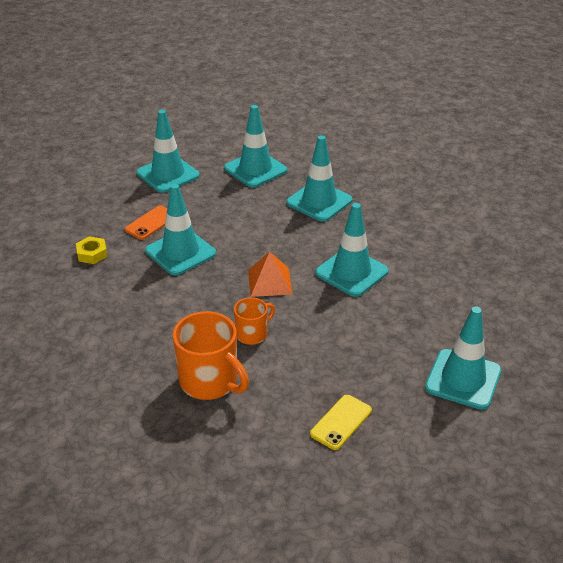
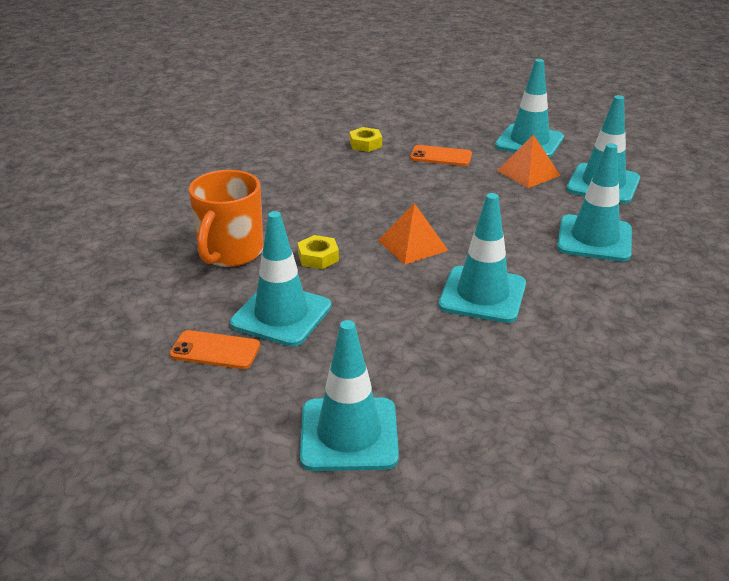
camera: 65 degrees right, 5 degrees down
turquoise traffic cone [145,184,216,275] -> turquoise traffic cone moved to [230,211,331,347]
orange mug [234,297,275,345] -> yellow nut [298,235,339,269]
yellow phone [310,395,372,450] -> orange phone [170,330,260,369]
none -> orange pyramid [497,134,561,188]

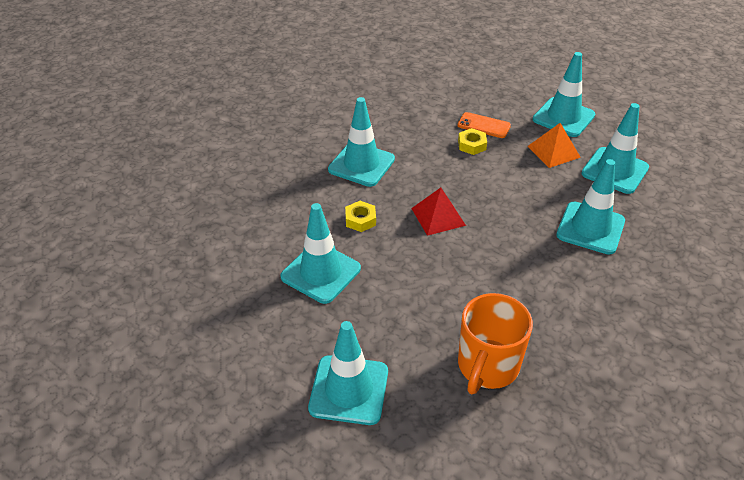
camera: 10 degrees right, 10 degrees up
orange phone [170,330,260,369] -> none
orange mug [189,170,263,267] -> orange mug moved to [458,293,533,394]
yellow nut [350,127,382,152] -> yellow nut moved to [458,128,487,155]
orange pyramid [378,203,449,265] -> red pyramid [411,188,466,236]
turquoise traffic cone [438,193,526,323] -> turquoise traffic cone moved to [328,97,395,187]

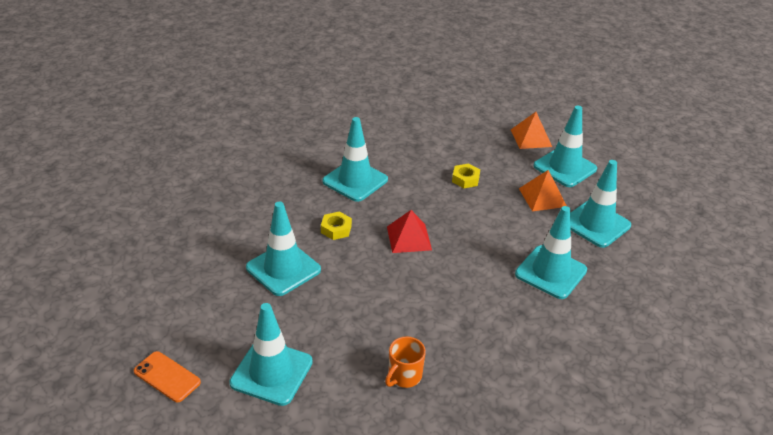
camera: 10 degrees right, 5 degrees down
orange phone [458,112,511,138] -> orange phone moved to [134,351,201,402]
orange mug [458,293,533,394] -> orange mug [385,336,426,388], size x0.57
none -> orange pyramid [511,112,552,149]

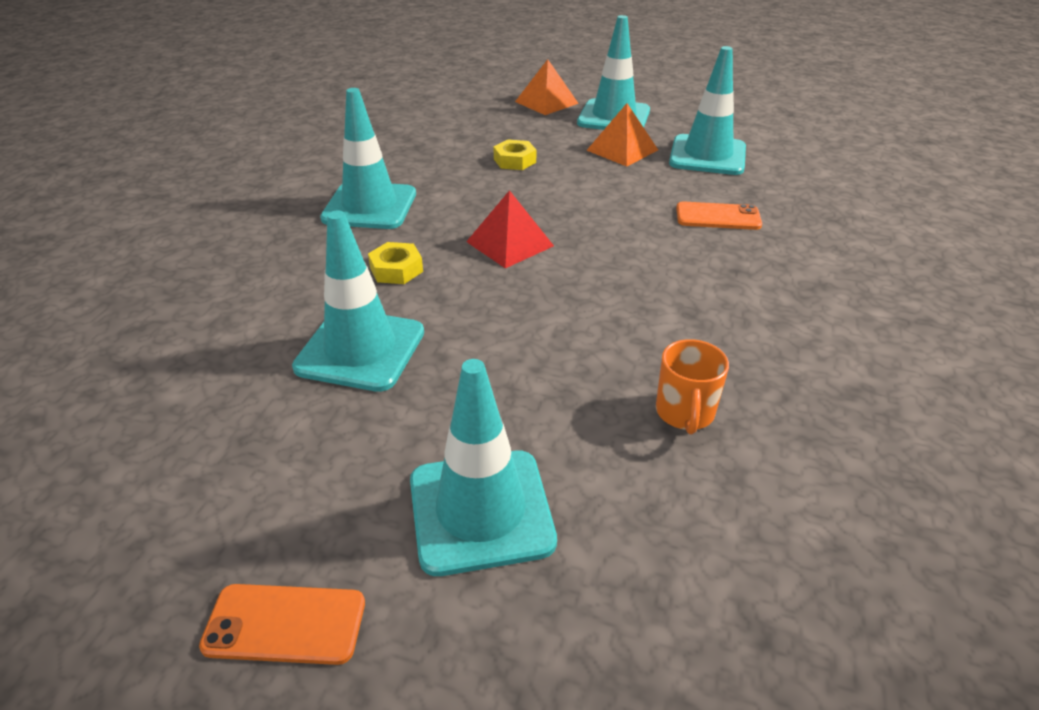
camera: 30 degrees left, 0 degrees up
turquoise traffic cone [515,206,587,299] -> orange phone [676,202,762,230]

